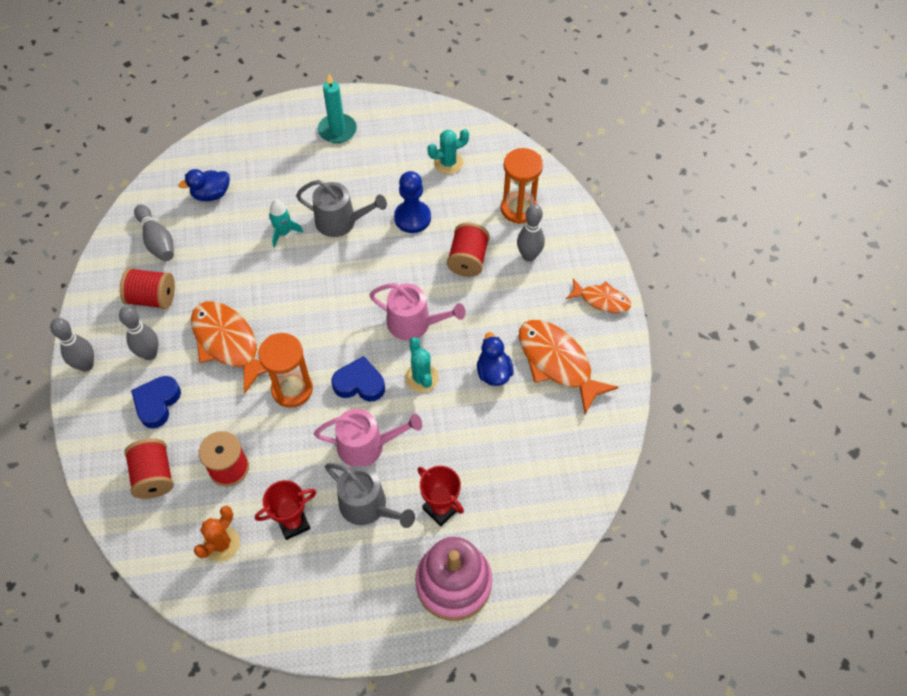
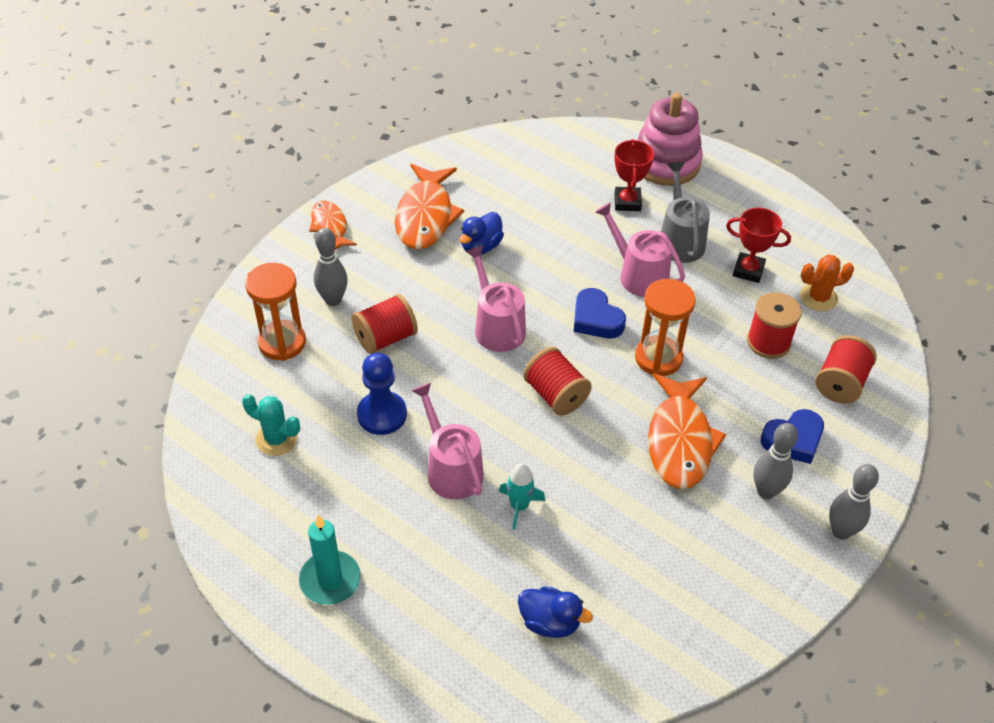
camera: 135 degrees left, 10 degrees down
red spool [120,268,175,309] -> red spool moved to [523,347,592,416]
grey bowling pin [134,204,174,261] -> none
grey watering can [296,180,387,237] -> pink watering can [411,383,484,500]
turquoise cactus [405,337,439,393] -> none

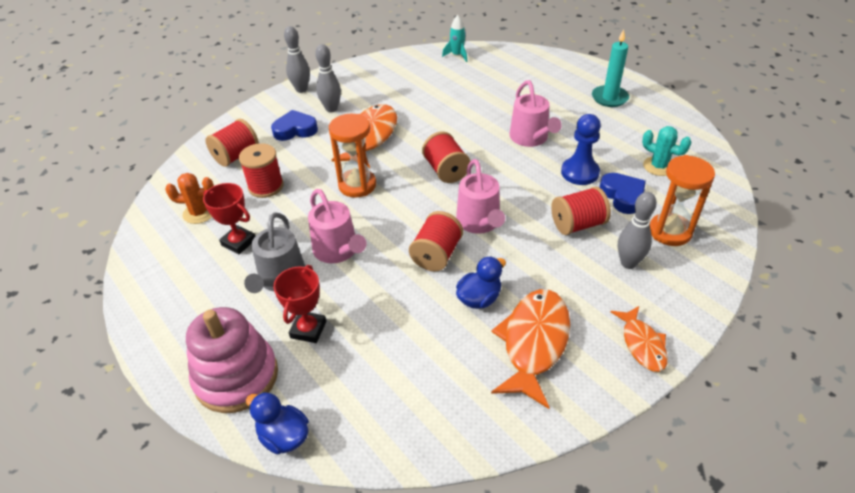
camera: 165 degrees left, 5 degrees down
turquoise rocket [499,463,545,530] -> turquoise rocket moved to [442,15,467,62]
blue duck [518,586,593,638] -> blue duck moved to [246,392,309,455]
blue heart [574,288,626,338] -> blue heart moved to [599,173,646,214]
none -> red spool [409,211,463,271]

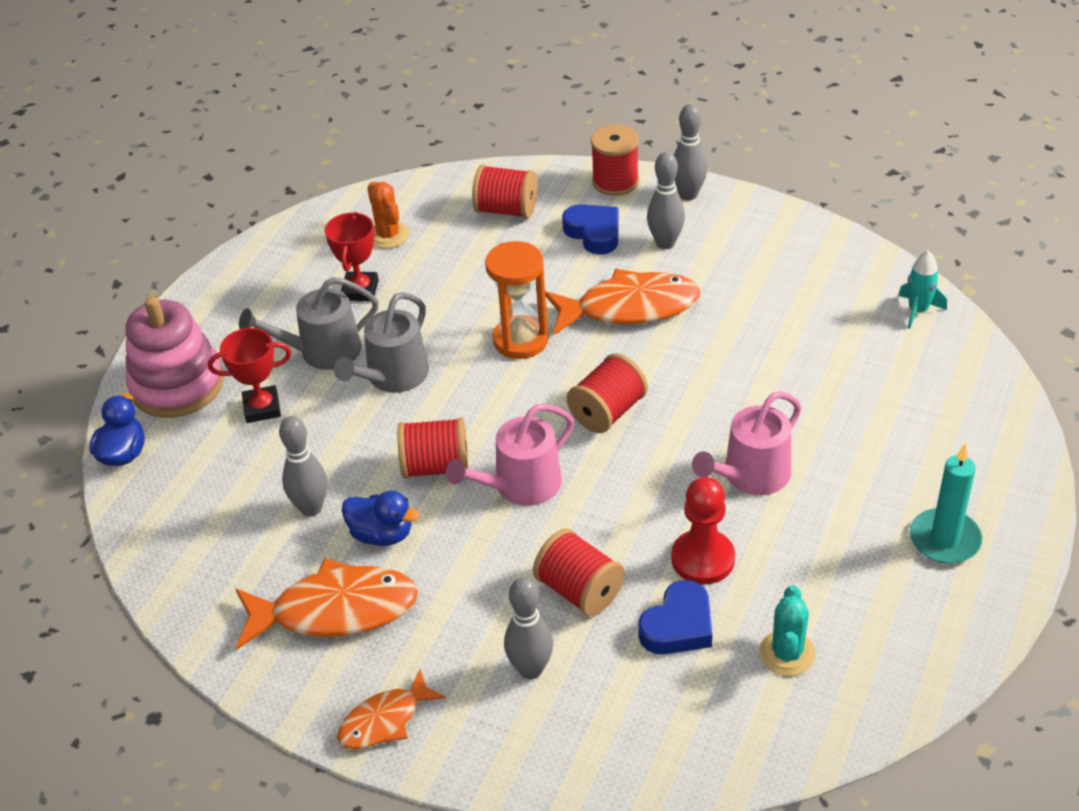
camera: 65 degrees right, 0 degrees up
red spool [239,143,284,198] -> red spool moved to [591,124,639,196]
pink watering can [308,189,366,263] -> grey watering can [334,292,429,393]
blue pawn [561,114,601,185] -> red pawn [671,477,735,584]
orange hourglass [650,155,715,246] -> none
none -> grey bowling pin [279,416,327,516]

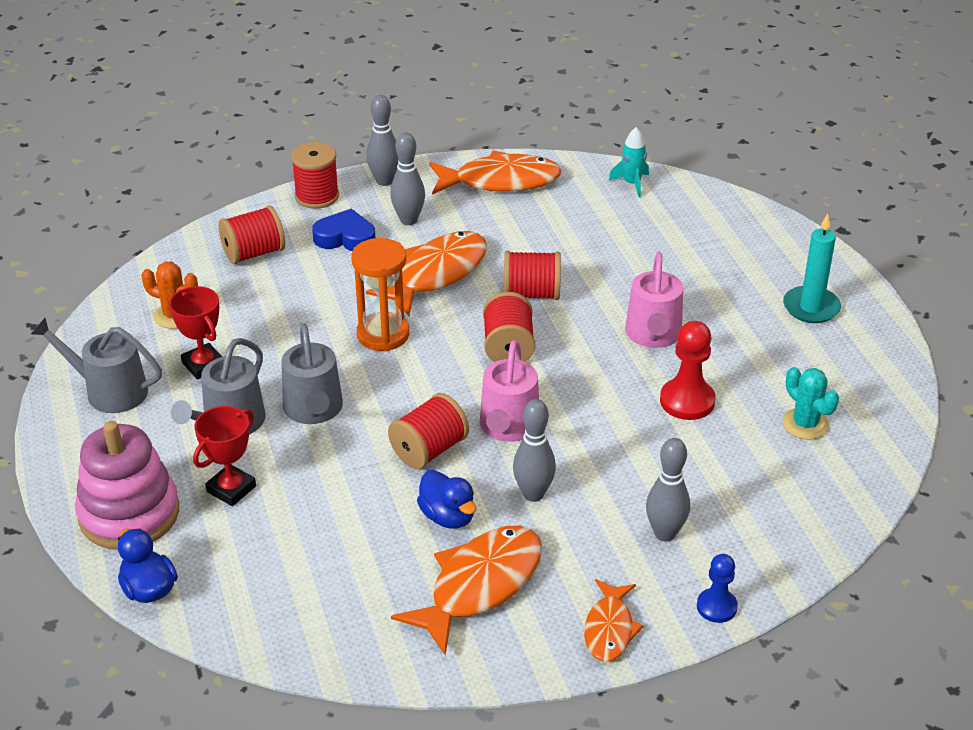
camera: 45 degrees left, 5 degrees down
grey bowling pin [279,416,327,516] -> grey bowling pin moved to [513,399,556,502]
blue duck [341,491,419,546] -> blue duck turned 75 degrees clockwise [417,470,476,529]
red spool [533,529,625,616] -> red spool moved to [504,251,561,300]
blue heart [638,580,712,654] -> none
none -> grey watering can [31,318,162,413]
none -> orange fish [429,150,562,195]
none -> blue pawn [697,554,738,623]

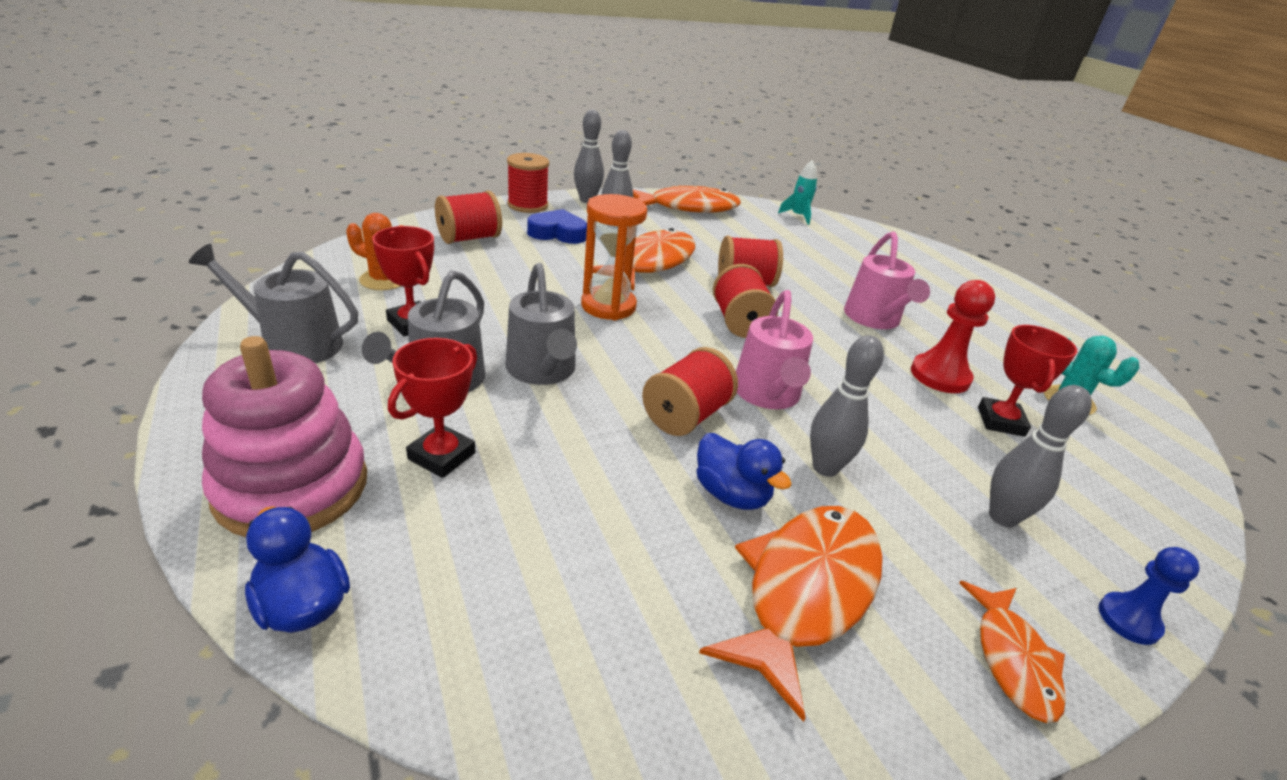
camera: 10 degrees left, 5 degrees down
turquoise candle [783,213,841,323] -> none
none -> red trophy [978,325,1077,437]

